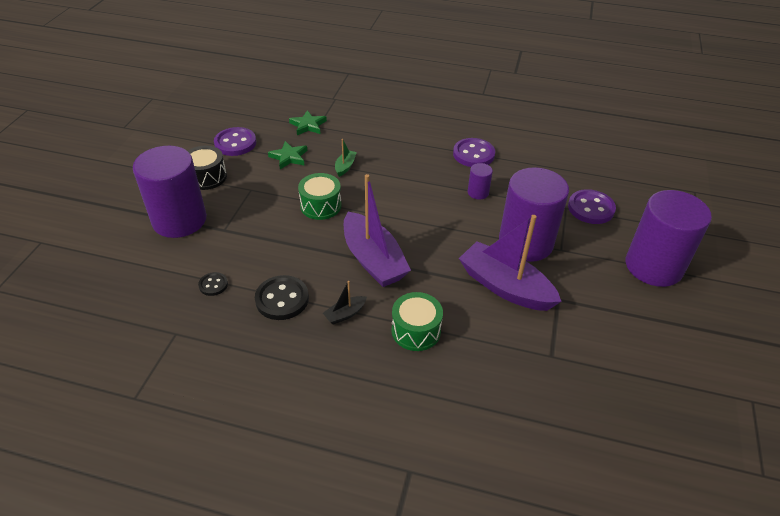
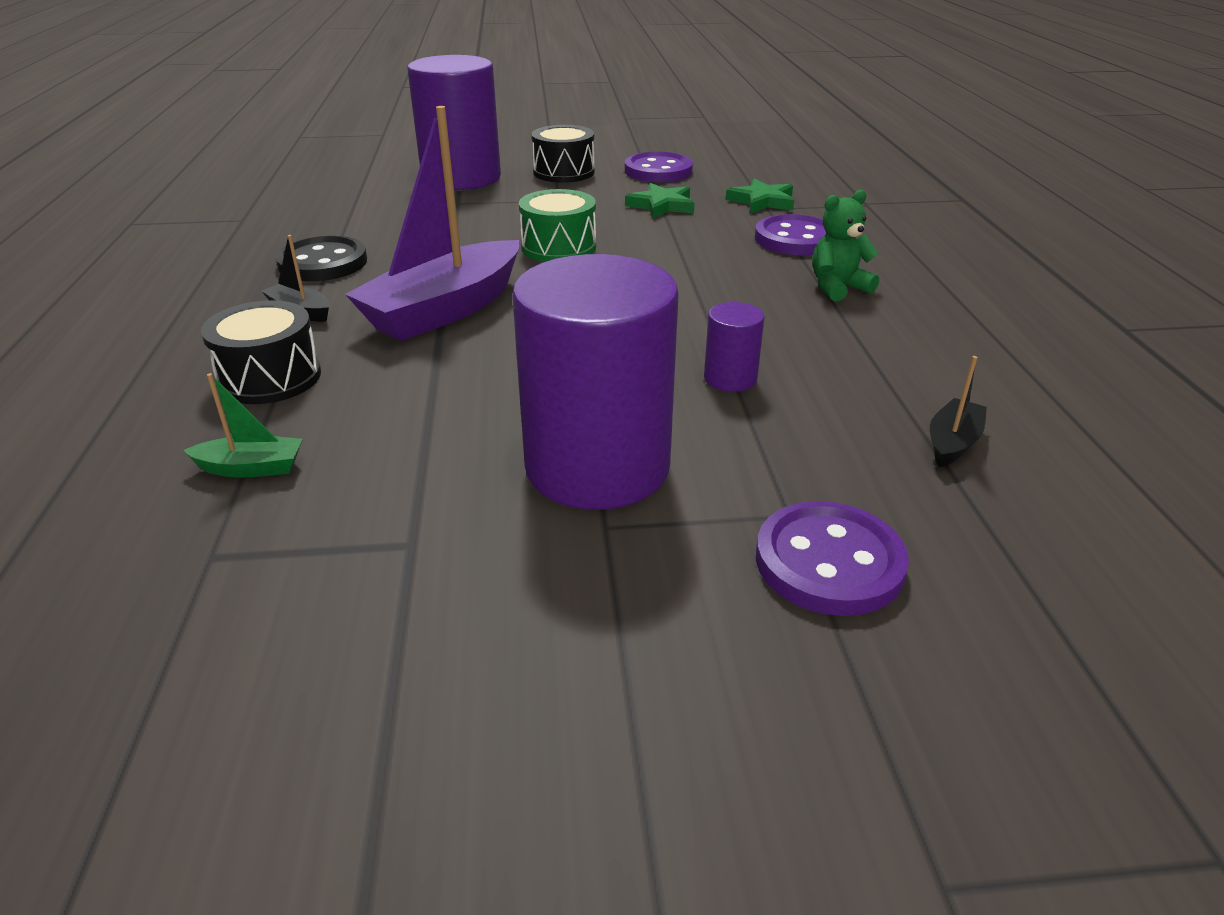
camera: 70 degrees right, 10 degrees down
black button [198,272,228,296] -> none
green boat [335,139,357,177] -> green boat moved to [183,373,303,478]
green drum [392,292,443,351] -> black drum [201,300,321,404]
purple button [453,138,495,167] -> purple button moved to [755,214,827,255]
purple boat [459,215,562,311] -> none
purple cylinder [626,190,712,287] -> none
none -> green teddy bear [812,190,879,302]
none -> black boat [930,356,987,467]

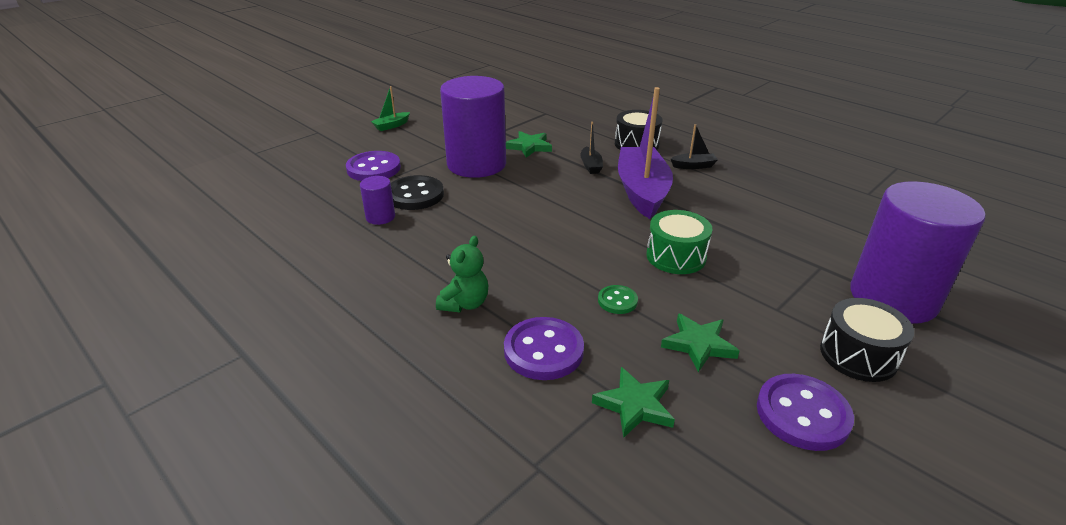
camera: 140 degrees right, 0 degrees up
green boat [183,373,303,478] -> green boat moved to [371,86,410,131]
black button [275,236,367,281] -> black button moved to [391,175,444,210]
purple cylinder [704,302,764,392] -> purple cylinder moved to [360,176,395,225]
black boat [930,356,987,467] -> black boat moved to [580,122,603,174]
none -> green star [506,131,552,158]
none -> green button [598,285,638,314]

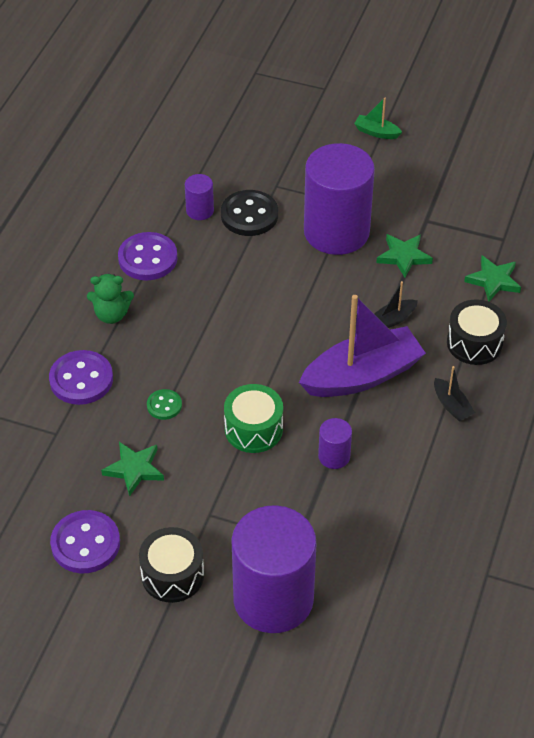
camera: 65 degrees right, 15 degrees up
purple button [346,151,401,181] -> purple button moved to [118,232,177,280]
green star [592,367,675,438] -> green star moved to [464,256,521,302]
none -> purple cylinder [318,418,352,469]

